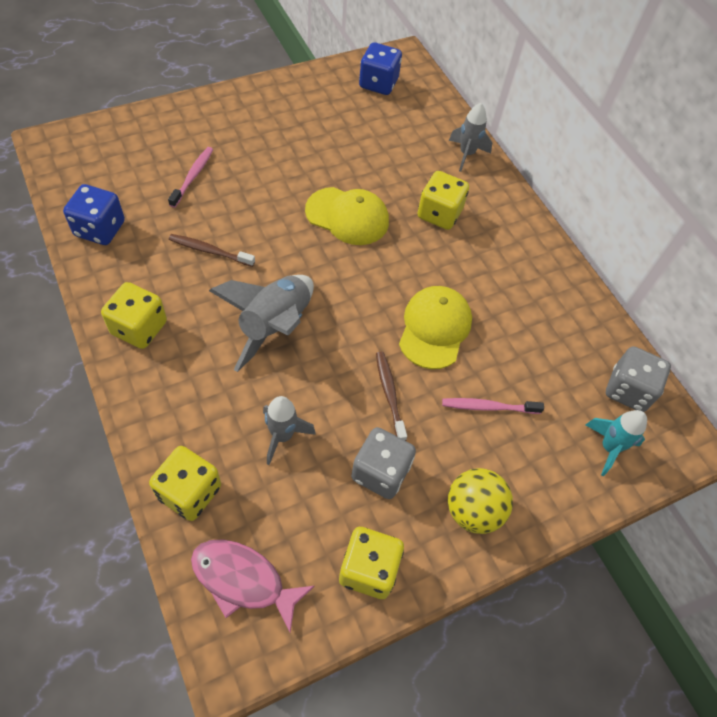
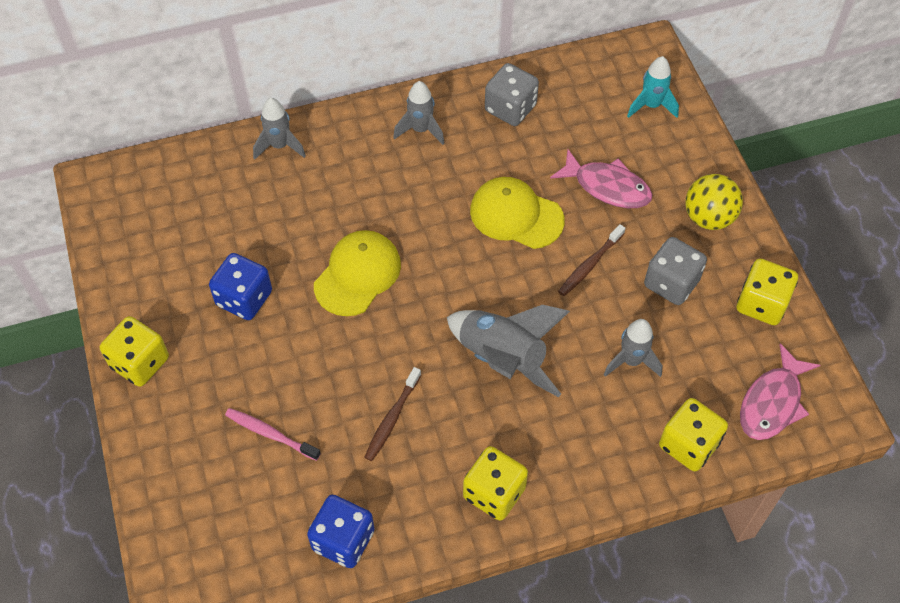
camera: 75 degrees left, 0 degrees up
blue dice [359,42,402,95] -> blue dice moved to [209,253,272,320]
brown toothbrush [376,352,407,441] -> brown toothbrush turned 45 degrees counterclockwise [558,224,625,296]
yellow dice [417,171,469,230] -> yellow dice moved to [100,316,169,387]
pink toothbrush [442,398,544,414] -> pink fish [550,149,652,208]
grey dice [606,346,671,412] -> grey dice moved to [485,63,539,126]
none -> grey rocket [393,81,445,145]

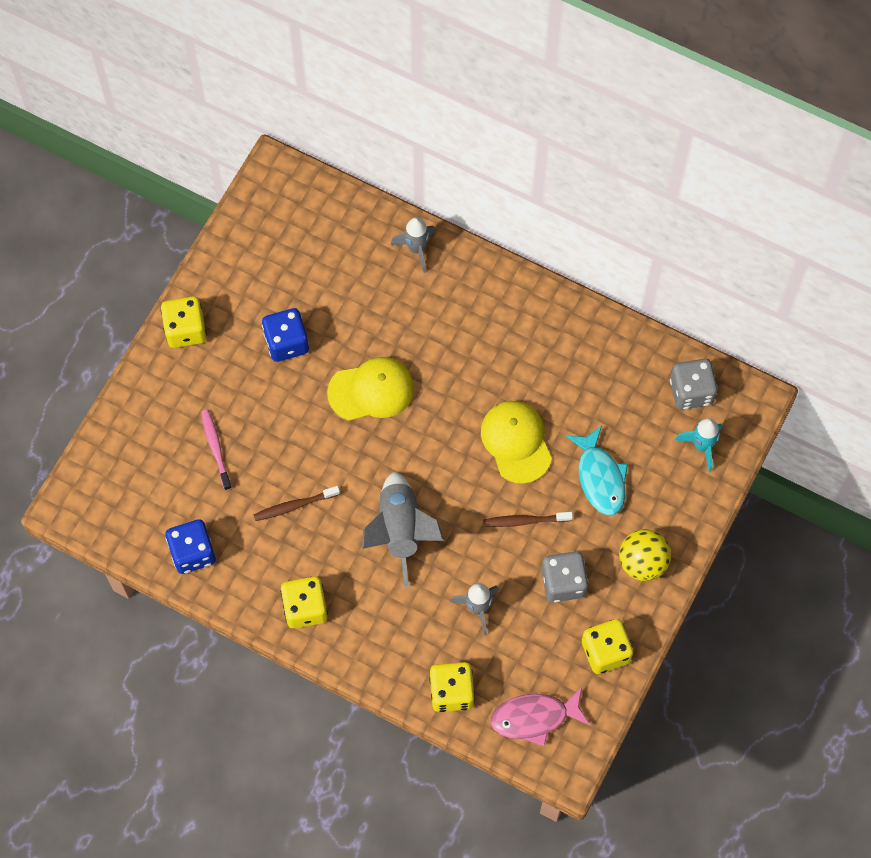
camera: 45 degrees right, 10 degrees up
grey rocket [393,81,445,145] -> none
grey dice [485,63,539,126] -> grey dice moved to [670,359,718,410]
pink fish [550,149,652,208] -> turquoise fish [566,426,628,515]

